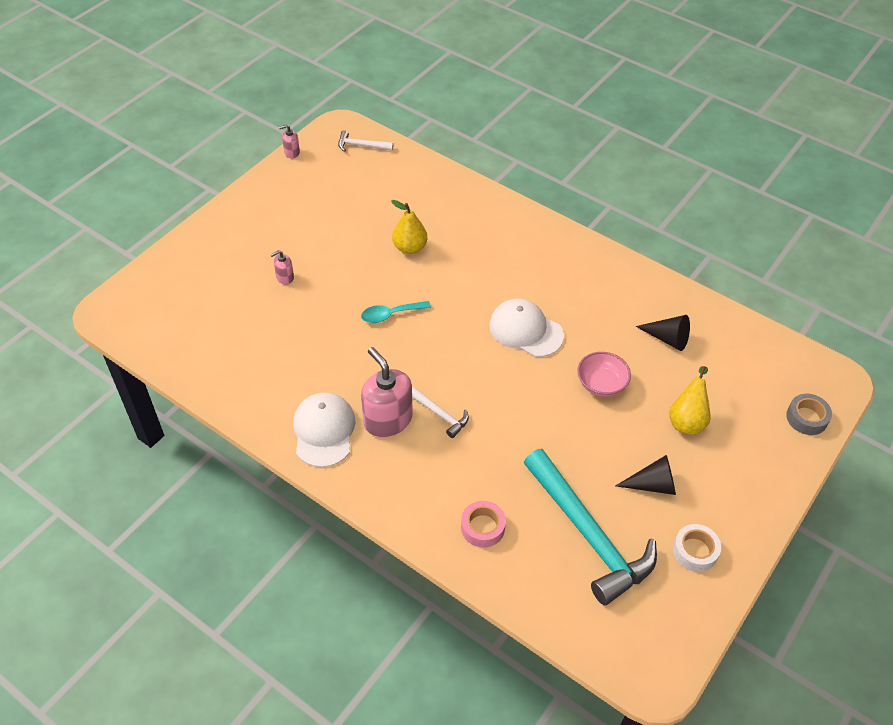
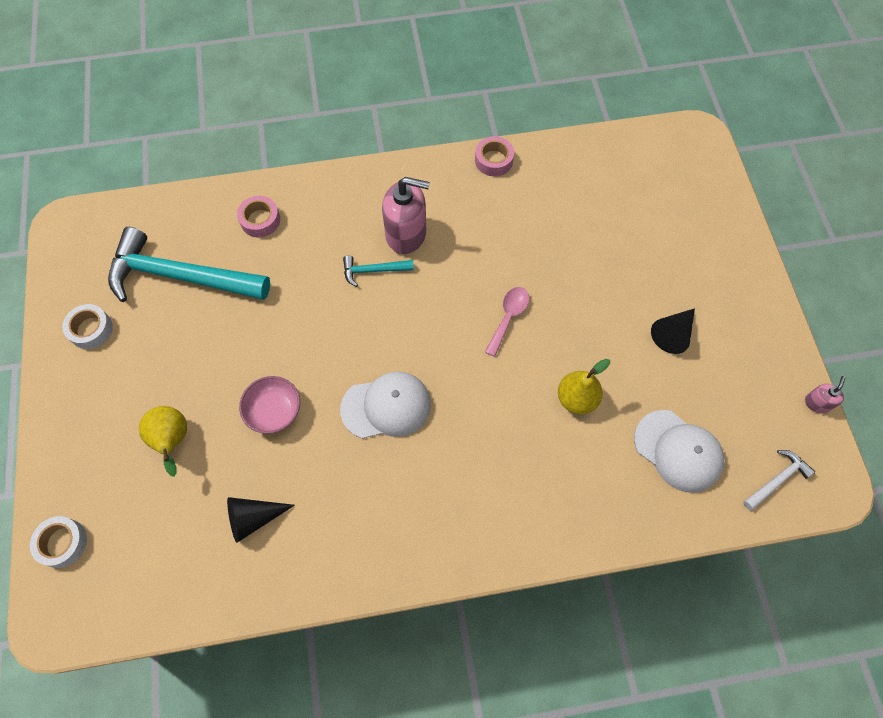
camera: 135 degrees right, 15 degrees up
pink soap dispenser [270,250,294,285] -> none
white cap [293,392,356,467] -> white cap moved to [634,410,725,493]
turquoise spoon [361,301,431,323] -> pink spoon [485,287,529,357]
white hammer [412,387,469,438] -> turquoise hammer [343,256,414,287]
black cone [616,455,676,495] -> black cone moved to [651,308,695,354]
grey tape [786,394,832,435] -> white tape [30,516,87,568]
none -> pink tape [475,136,514,176]

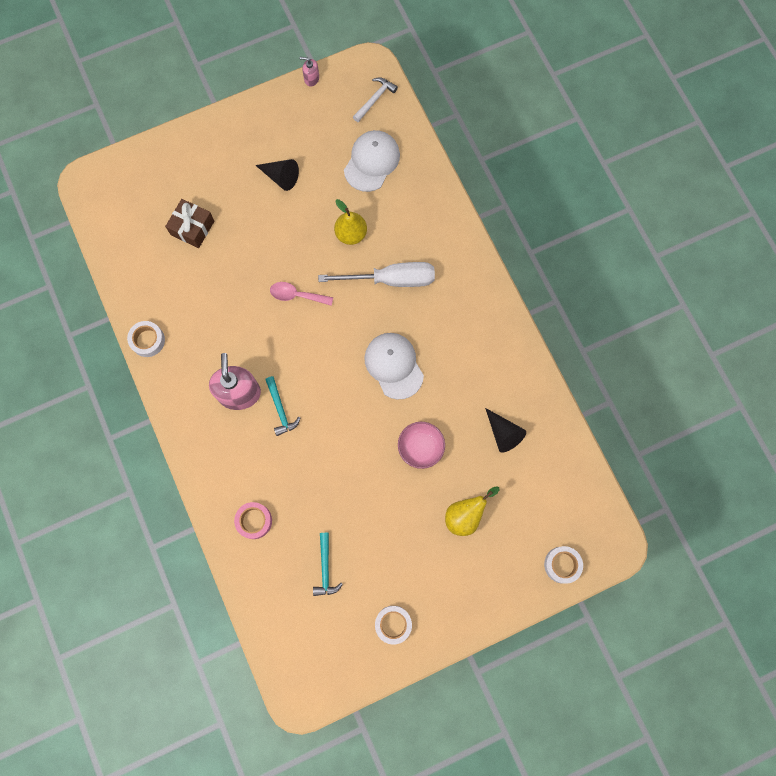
camera: 105 degrees left, 10 degrees up
turquoise hammer [108,227,270,302] -> turquoise hammer [313,533,343,596], size x0.44
pink tape [475,136,514,176] -> white tape [127,321,165,357]
white hammer [743,450,815,511] -> white hammer turned 90 degrees clockwise [353,77,398,122]
none -> brown gift [165,199,214,248]
none -> white screwdriver [318,262,435,287]

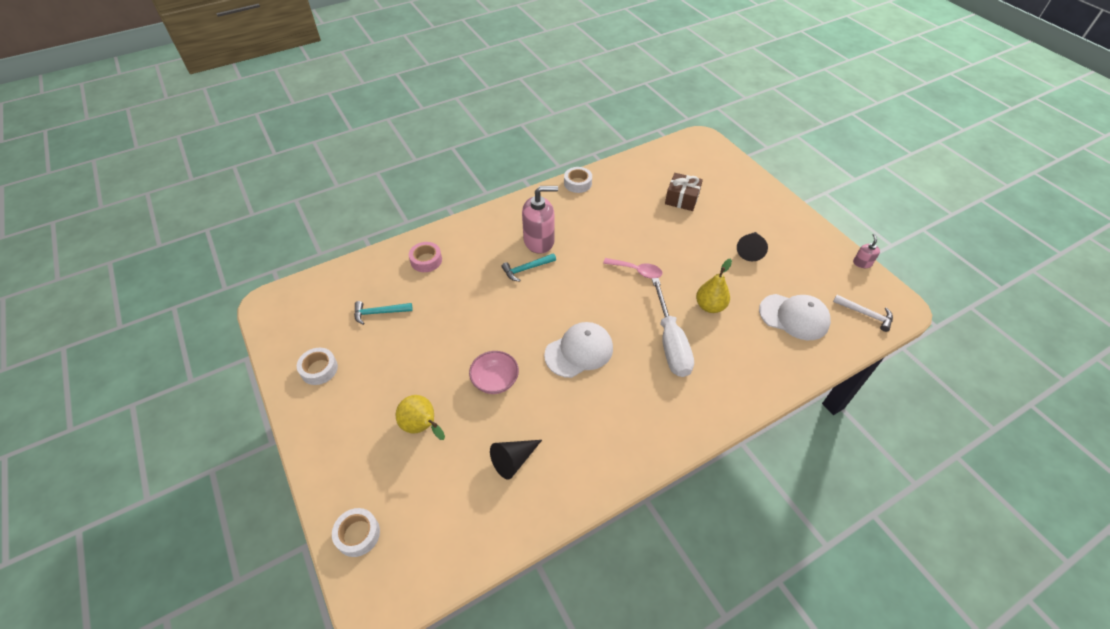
camera: 85 degrees right, 25 degrees down
pink spoon [270,282,333,306] -> pink spoon turned 105 degrees clockwise [603,258,662,279]

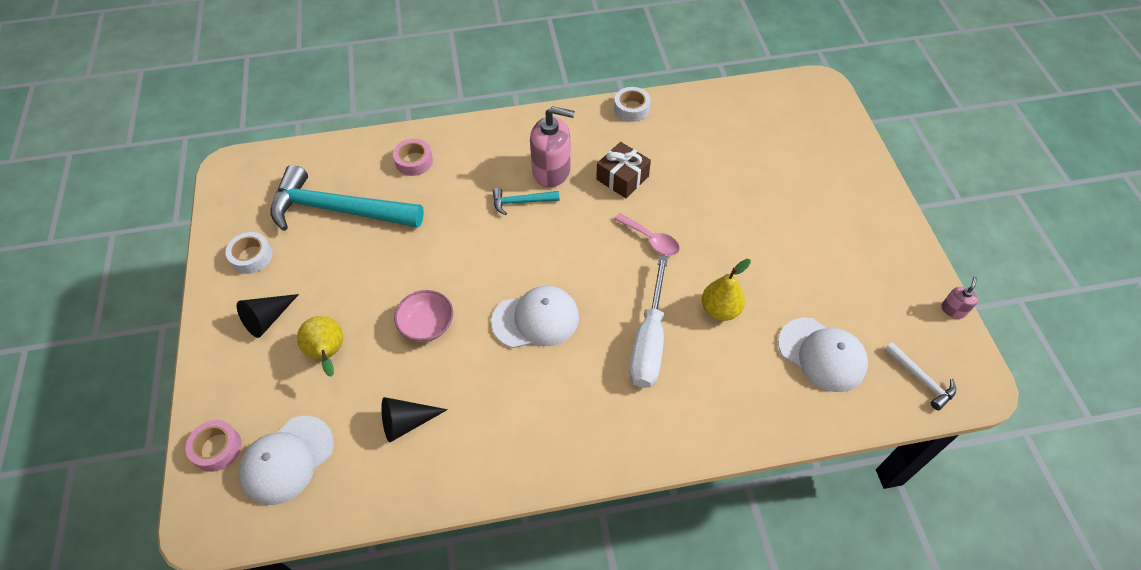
camera: 20 degrees right, 5 degrees up
white tape [332,508,380,557] -> pink tape [186,420,241,472]
turquoise hammer [354,301,413,325] -> turquoise hammer [270,165,424,231], size x2.28
brown gift [665,173,703,211] -> brown gift moved to [596,142,651,198]
black cone [737,232,768,261] -> black cone moved to [237,294,299,338]
none -> white cap [239,416,334,505]

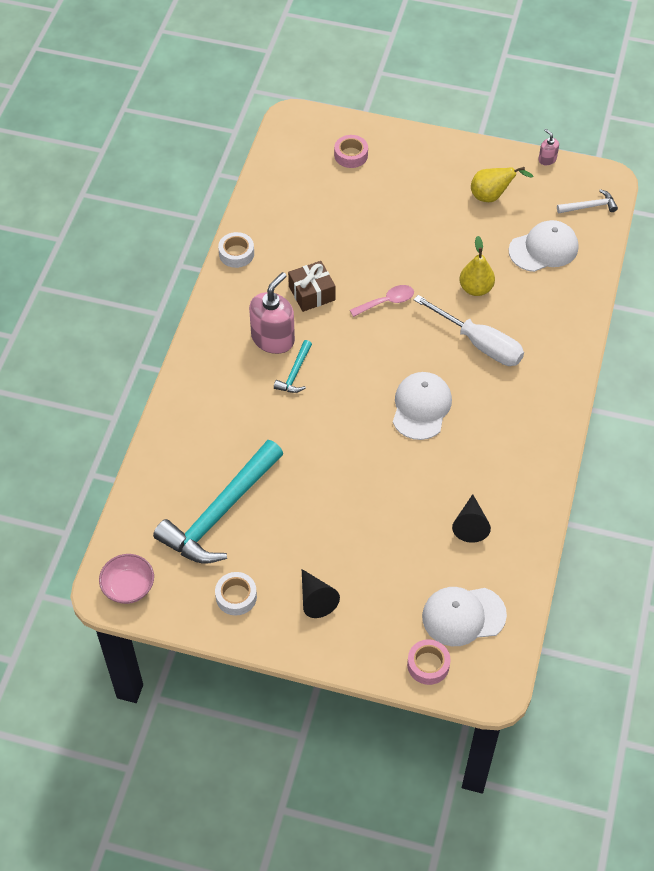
camera: 65 degrees left, 0 degrees up
white cap [239,416,334,505] -> white cap turned 105 degrees clockwise [422,587,507,646]
yellow pear [297,316,343,377] -> yellow pear moved to [471,167,533,202]
pink tape [393,139,433,176] -> pink tape moved to [334,135,368,168]
pink bowl [394,290,453,342] -> pink bowl moved to [99,554,154,604]

